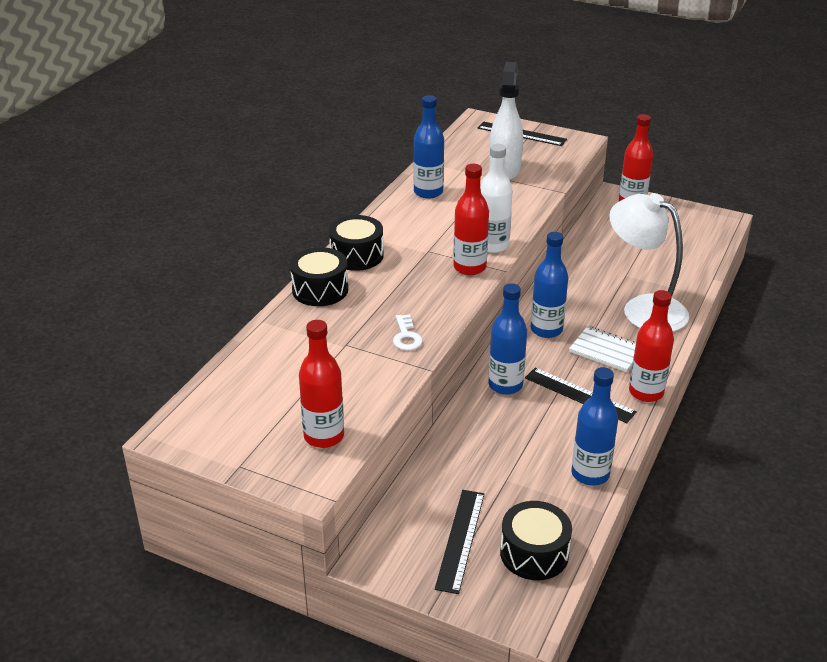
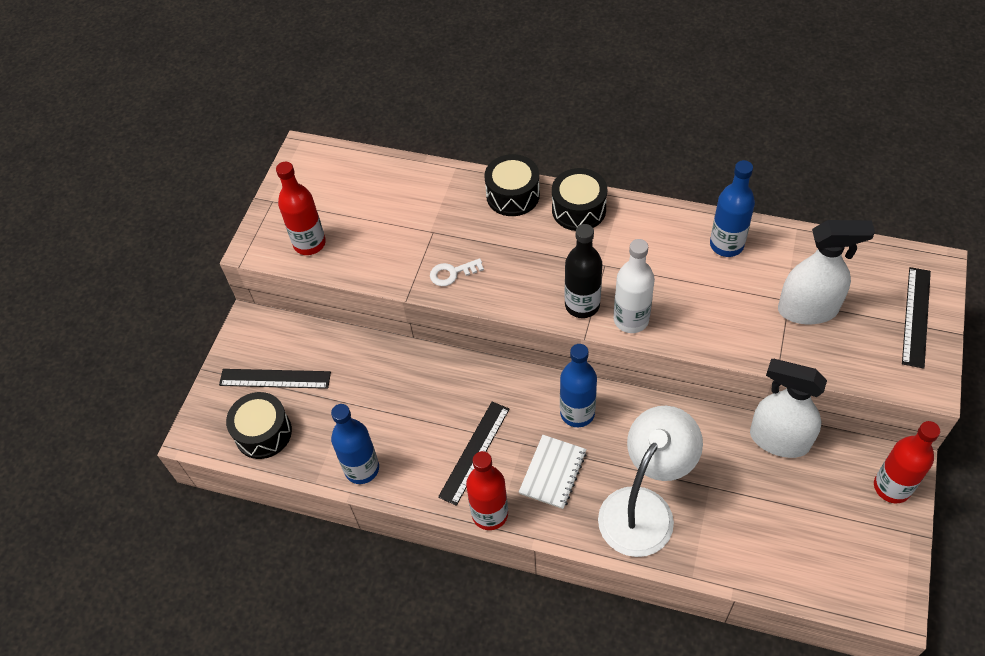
camera: 85 degrees right, 20 degrees up
red bottle [453,164,489,275] -> black bottle [565,224,602,318]
blue bottle [488,283,527,395] -> none
none -> white spray bottle [750,359,827,458]

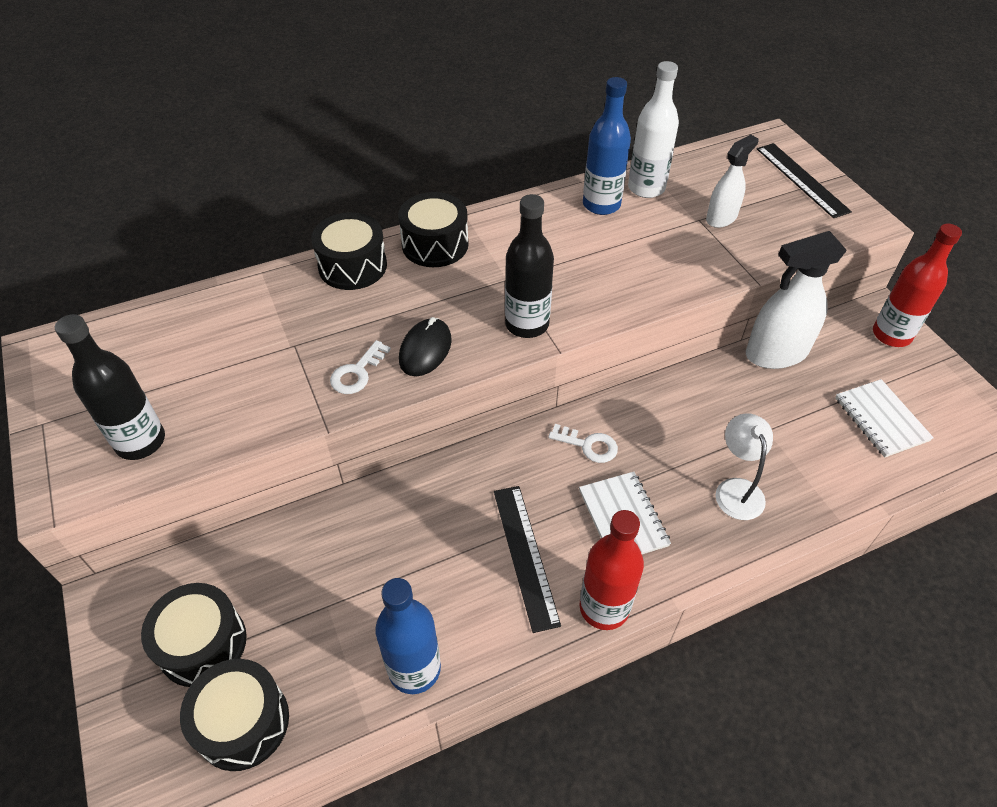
camera: 45 degrees left, 5 degrees down
black ruler [219,369,331,389] -> black drum [141,583,247,687]
red bottle [276,162,326,255] -> black bottle [55,314,165,460]
blue bottle [560,344,597,427] -> white key [548,424,618,463]
white lamp [598,406,703,557] -> white lamp [715,413,773,520], size x0.53
white bottle [614,239,655,333] -> white bottle moved to [628,61,679,198]
white spray bottle [778,220,875,324] -> white spray bottle [706,135,759,228], size x0.59
none -> black mouse [399,317,452,376]
none -> white notebook [835,379,934,457]

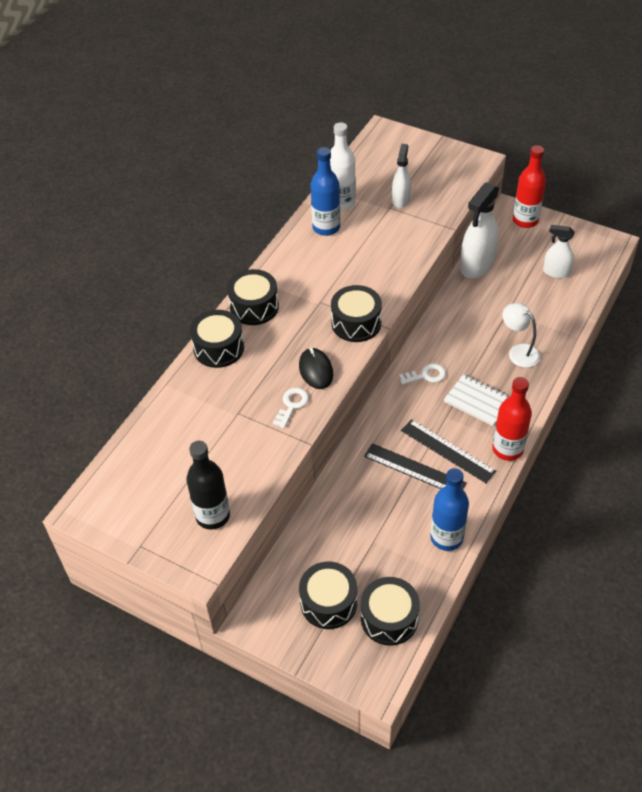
camera: 35 degrees left, 0 degrees up
white key [330,340,391,394] -> white key turned 150 degrees counterclockwise [273,388,309,428]
black bottle [505,194,554,338] -> black drum [331,285,382,342]
black ruler [757,143,852,218] -> black ruler moved to [364,443,467,489]
white notebook [835,379,934,457] -> white spray bottle [543,225,575,278]

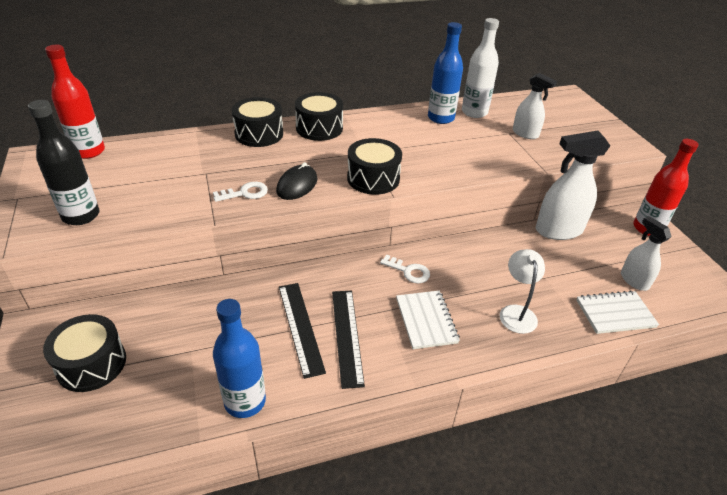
camera: 40 degrees right, 10 degrees down
black drum [361,577,420,646] -> none
white spray bottle [392,144,411,208] -> white spray bottle turned 75 degrees clockwise [513,73,557,139]
red bottle [492,377,532,461] -> red bottle moved to [45,45,105,159]
none -> white notebook [576,290,659,334]

